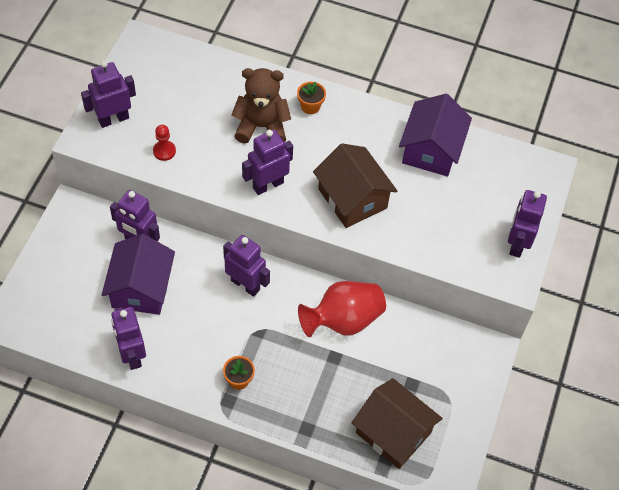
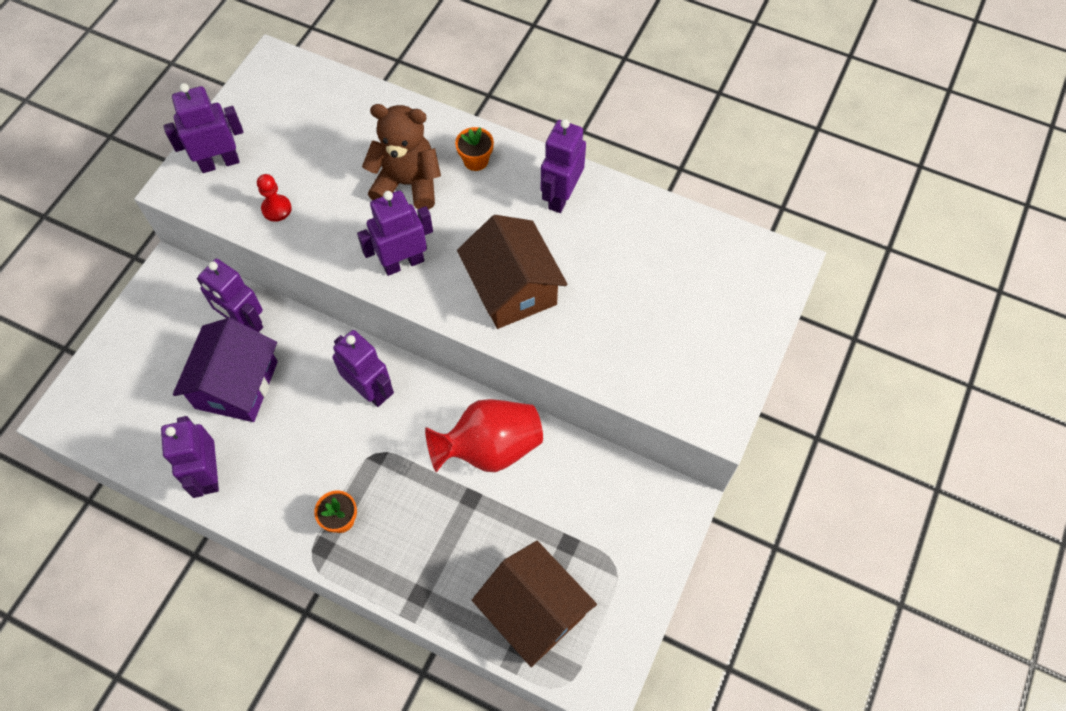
camera: 10 degrees right, 5 degrees up
purple house [399,94,472,176] -> none
purple robot [508,190,547,258] -> purple robot moved to [541,119,586,213]

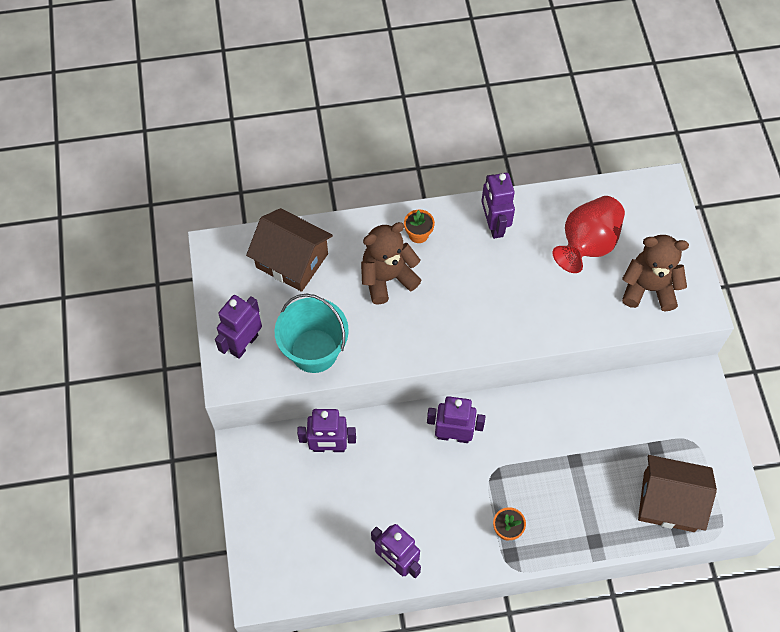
camera: 35 degrees left, 0 degrees up
purple house [173,318,278,422] -> none
red pawn [257,174,292,222] -> turquoise bucket [275,294,349,373]
purple robot [357,191,433,276] -> none
red vase [425,399,543,472] -> red vase moved to [553,196,625,273]
brown house [457,215,567,329] -> brown house moved to [246,208,333,292]
none -> brown teddy bear [622,235,689,312]

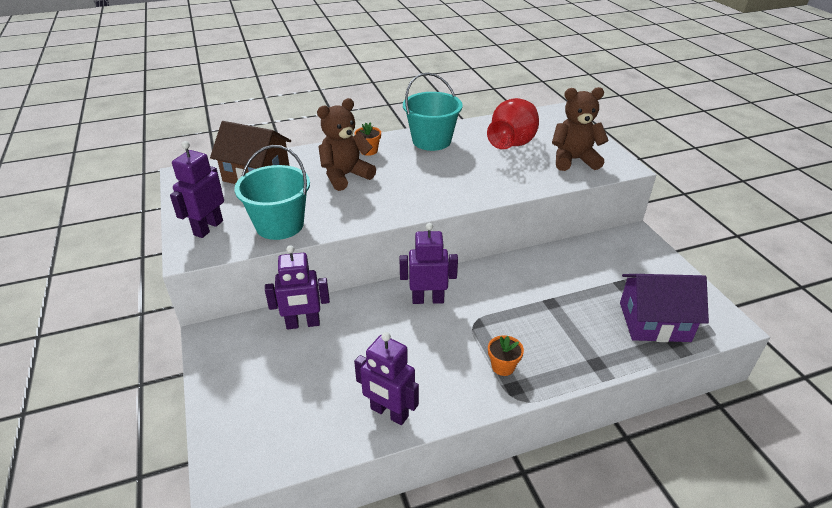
camera: 10 degrees left, 25 degrees down
purple robot [481,173,515,239] -> turquoise bucket [403,73,463,151]
brown house [638,455,717,532] -> purple house [620,274,709,342]

